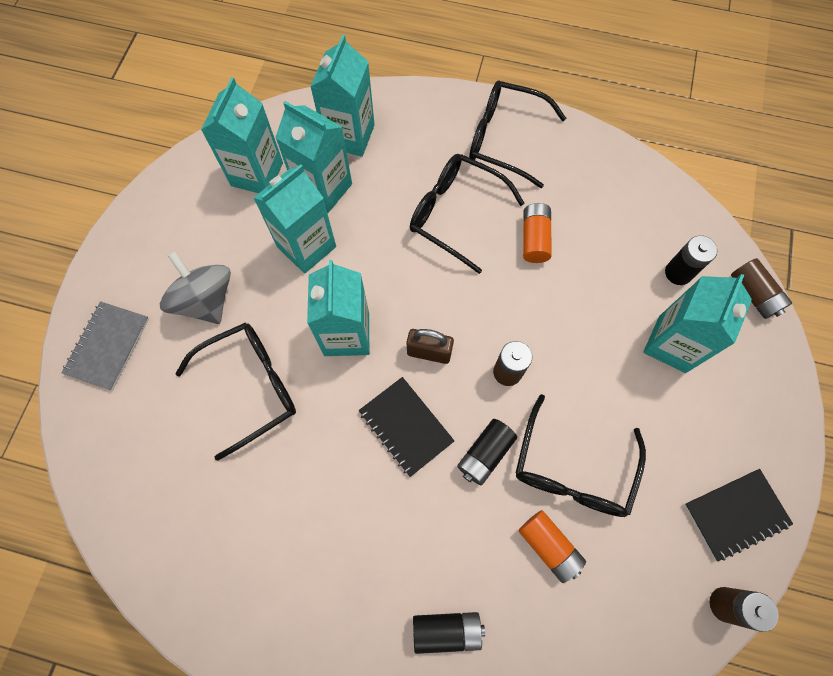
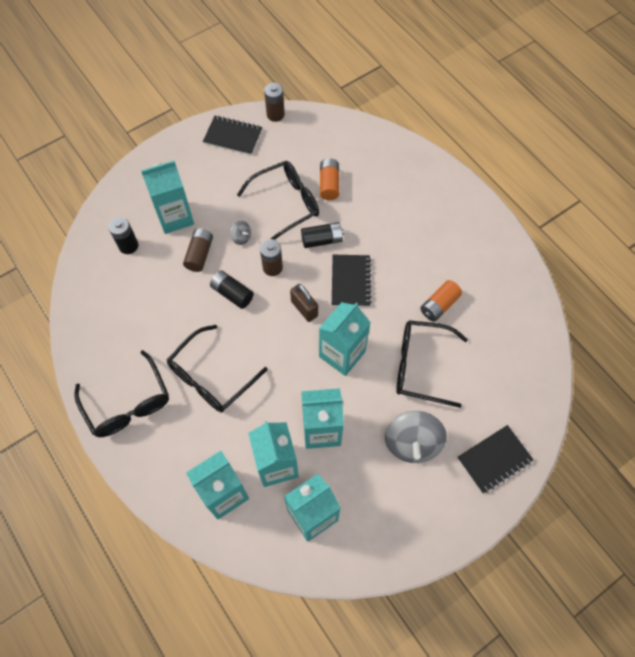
camera: 140 degrees left, 5 degrees down
grey notebook [62,301,149,390] -> black notebook [458,425,534,494]
black glasses [410,154,525,274] -> black glasses turned 60 degrees clockwise [167,325,268,413]
black battery [413,612,485,654] -> black battery moved to [210,270,254,309]
orange battery [523,203,552,263] -> orange battery moved to [421,280,462,322]
brown battery [731,258,792,319] -> brown battery moved to [183,228,213,272]
none -> grey spinning top [230,221,251,245]

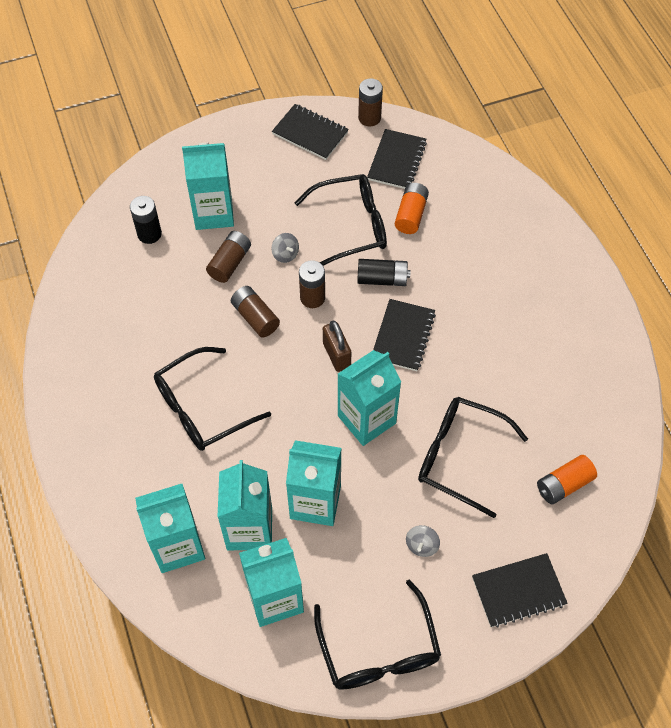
camera: 15 degrees right, 5 degrees down
black glasses [74,350,169,437] -> black glasses moved to [314,580,441,690]
black battery [210,270,254,309] -> brown battery [231,286,280,337]
grey spinning top [385,411,447,463] -> grey spinning top [406,525,440,557], size x0.46
orange battery [421,280,462,322] -> orange battery moved to [537,455,597,505]
none -> black notebook [367,129,427,189]

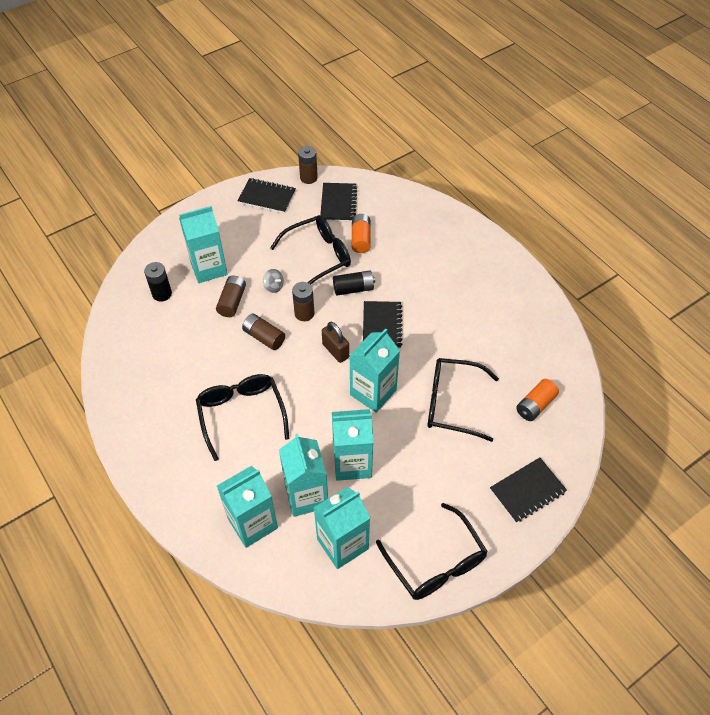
camera: 15 degrees left, 5 degrees down
black glasses [154,347,271,451] -> black glasses turned 120 degrees clockwise [196,374,289,461]
grey spinning top [406,525,440,557] -> none

